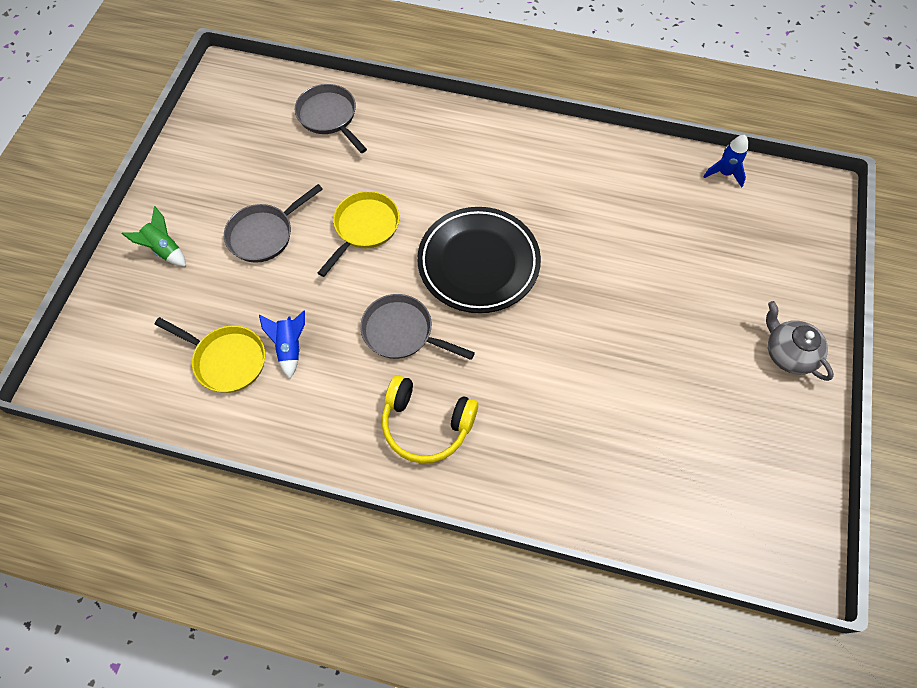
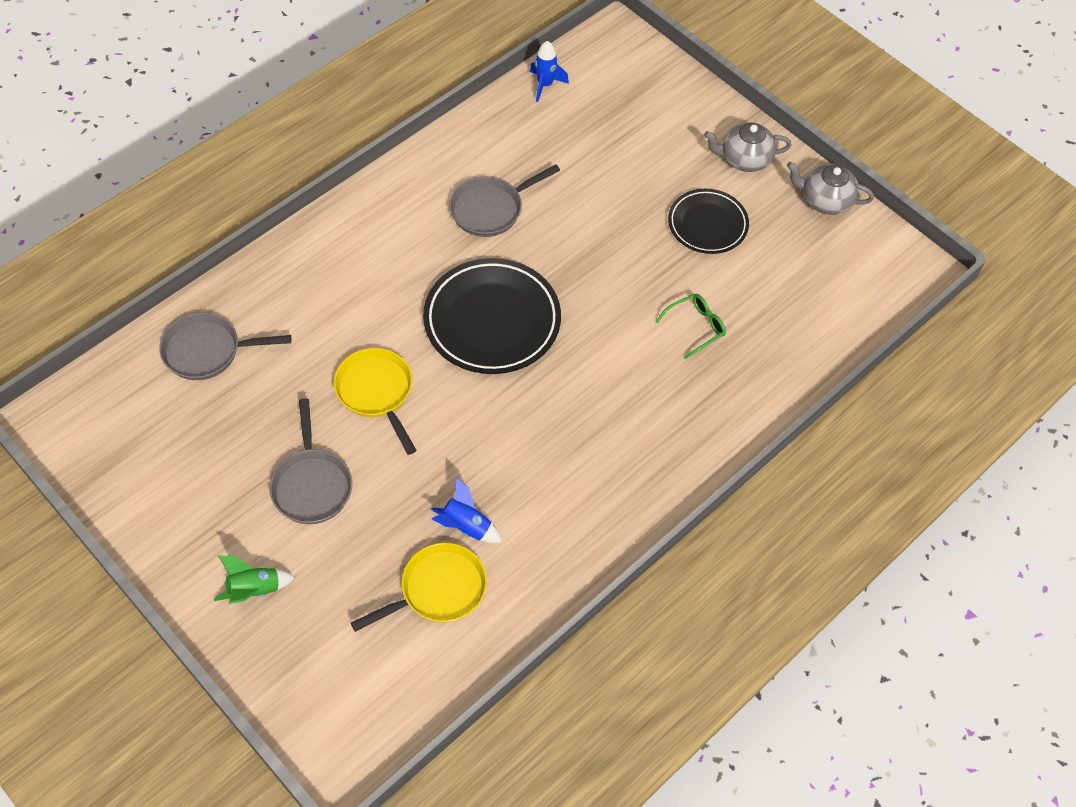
camera: 60 degrees left, 5 degrees down
grey pan [360,294,475,360] -> grey pan moved to [449,164,560,237]
yellow headphones [382,375,478,463] -> none
none -> green glasses [655,294,726,360]
none -> black plate [668,189,749,254]
none -> grey teapot [787,162,874,215]

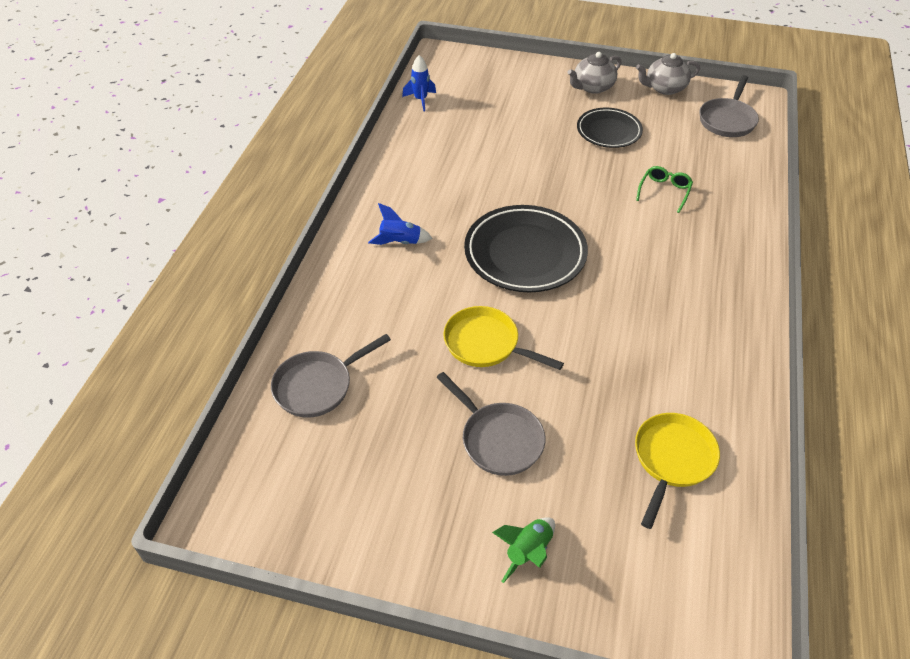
camera: 30 degrees left, 10 degrees down
blue rocket [431,478,502,543] -> blue rocket moved to [368,203,433,245]
grey pan [449,164,560,237] -> grey pan moved to [700,75,759,137]

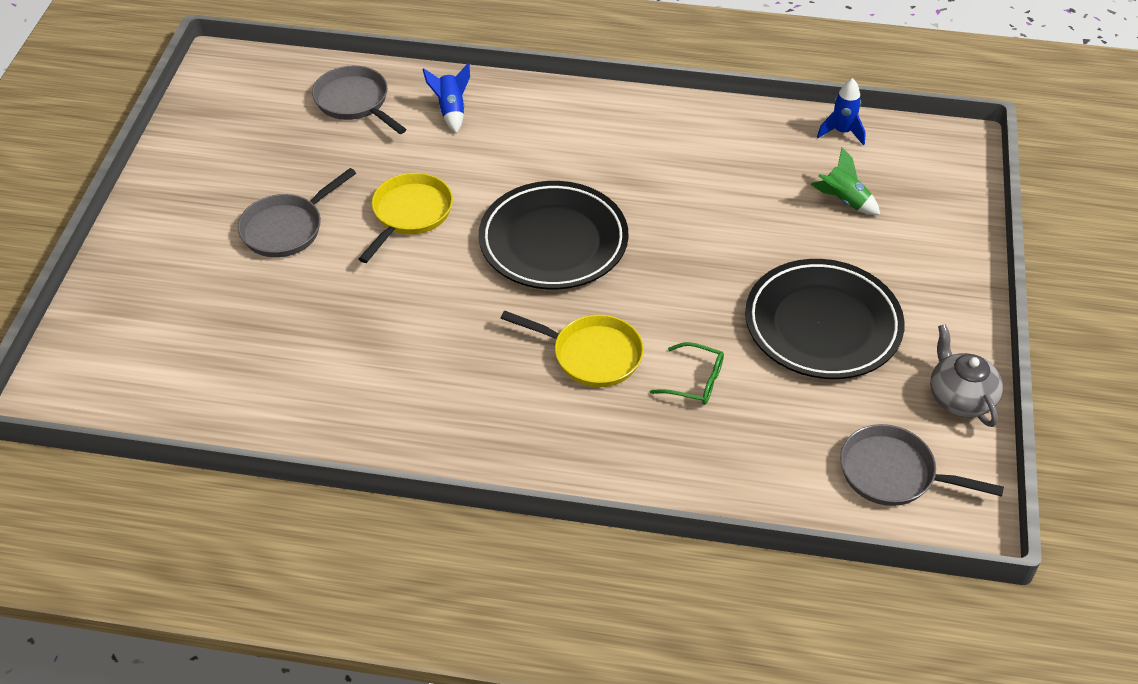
camera: 85 degrees right, 0 degrees up
blue rocket [368,203,433,245] -> blue rocket moved to [422,63,470,133]
green rocket [492,517,555,583] -> green rocket moved to [810,147,880,215]
grey teapot [568,52,621,94] -> none
black plate [577,107,643,148] -> black plate [745,259,905,379], size x1.62
yellow pan [635,413,720,529] -> yellow pan moved to [501,310,644,387]

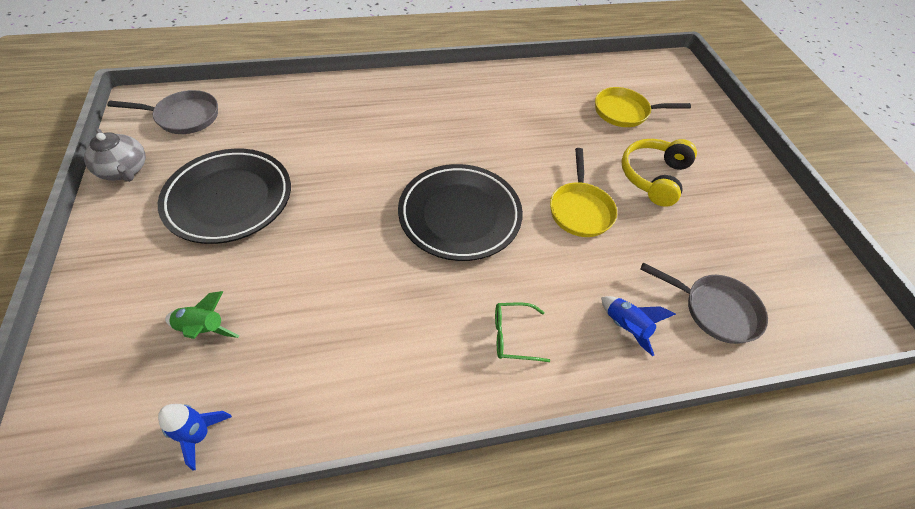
camera: 155 degrees right, 5 degrees up
grey pan [238,168,356,257] -> yellow headphones [621,139,697,207]
yellow pan [501,310,644,387] -> yellow pan moved to [595,87,691,127]
green glasses [650,342,724,405] -> green glasses moved to [495,303,550,362]

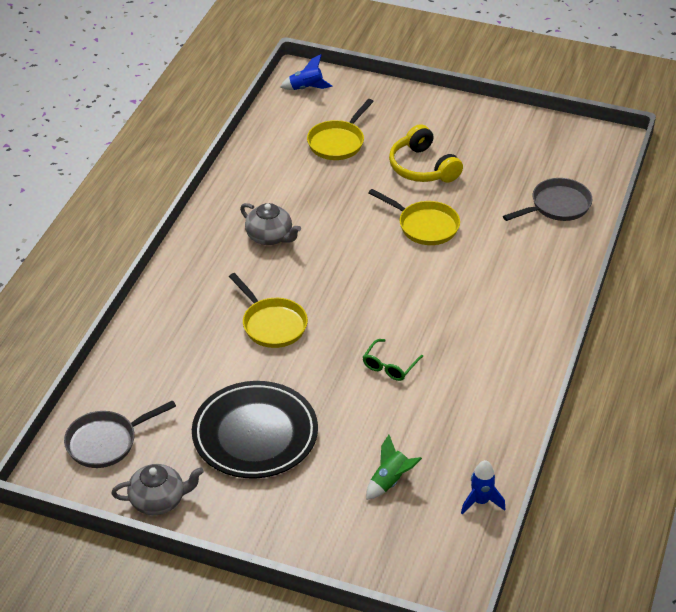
camera: 55 degrees left, 10 degrees down
grey pan [107,90,218,134] -> grey pan turned 150 degrees counterclockwise [64,400,176,468]
black plate [398,164,523,261] -> none
green glasses [495,303,550,362] -> green glasses moved to [363,339,423,381]
blue rocket [601,296,676,356] -> blue rocket moved to [280,54,333,90]
none -> yellow pan [229,273,308,348]
none -> grey teapot [240,203,301,245]

